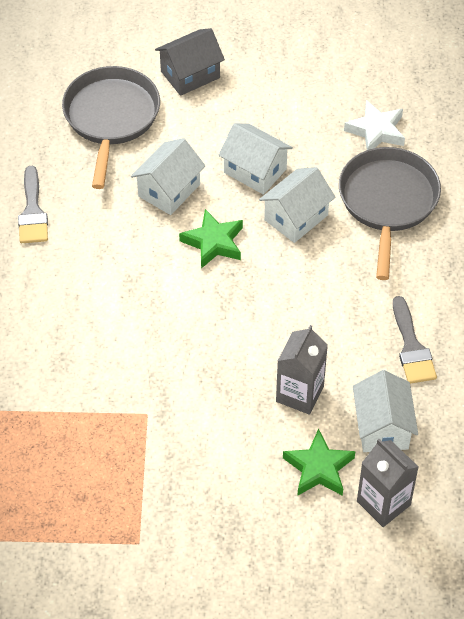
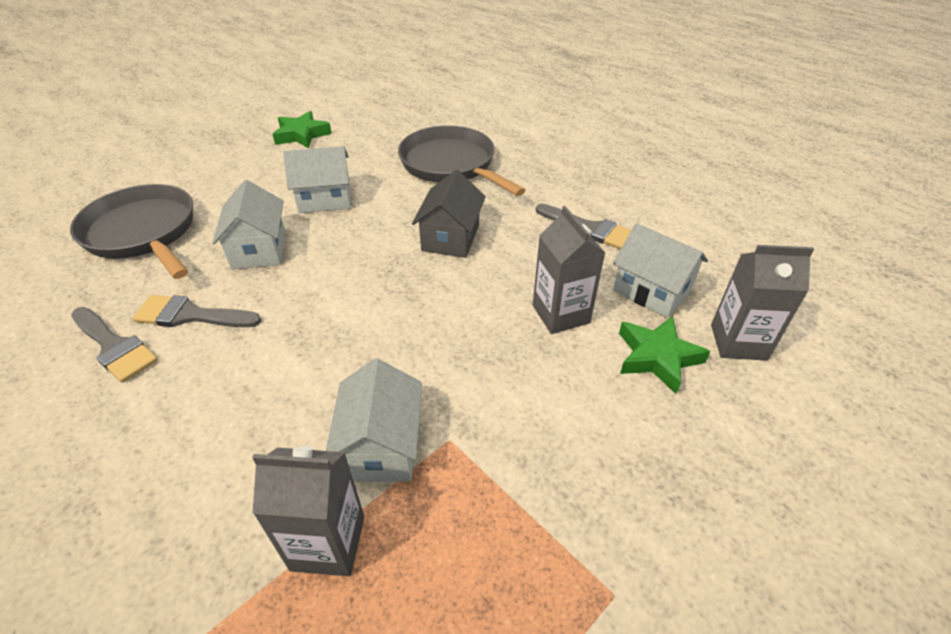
camera: 45 degrees left, 10 degrees down
grey house [155,28,225,96] -> grey house moved to [412,170,486,258]
green star [179,209,243,269] -> green star moved to [272,111,332,148]
white house [259,167,336,243] -> white house moved to [326,358,422,482]
white star [344,100,405,150] -> none
none -> grey brush [132,295,261,327]
none -> grey carton [252,446,364,576]

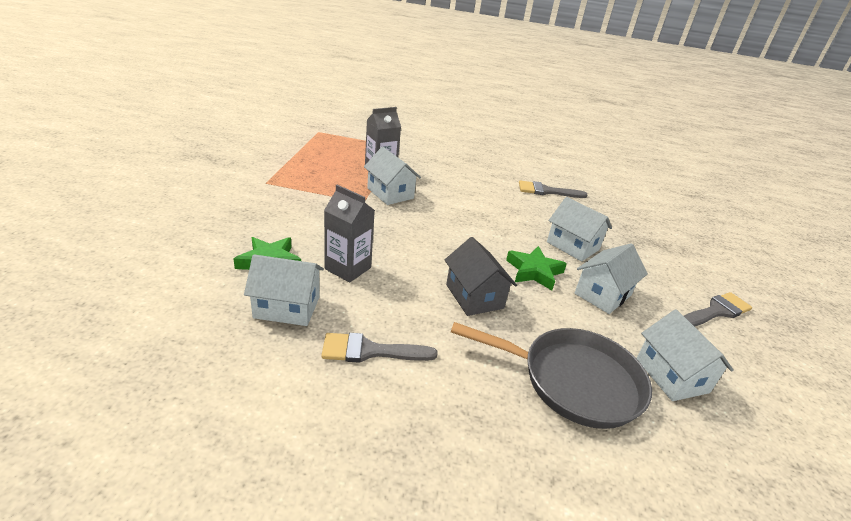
camera: 140 degrees right, 10 degrees down
grey pan [70,184,193,279] -> none
grey brush [132,295,261,327] -> grey brush moved to [684,292,752,327]
green star [272,111,332,148] -> green star moved to [506,246,567,291]
grey carton [711,245,814,361] -> none
none -> white house [636,309,734,401]

